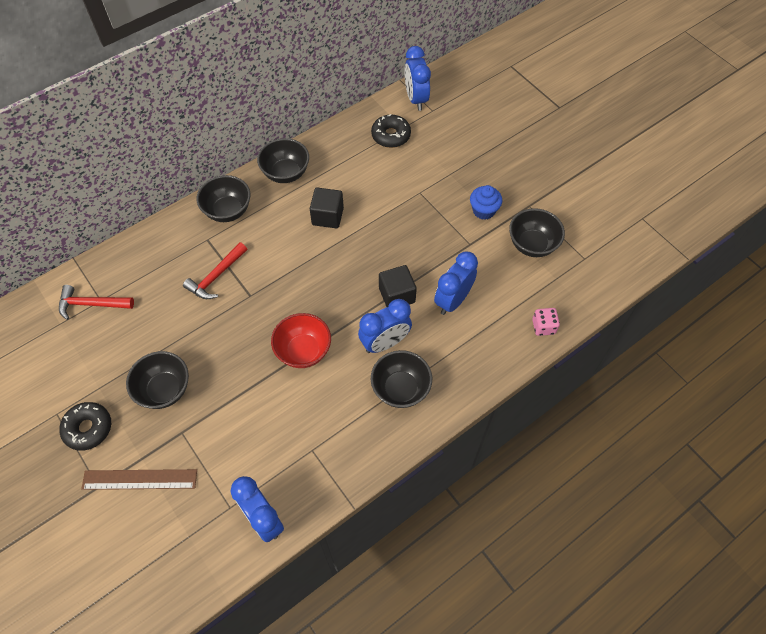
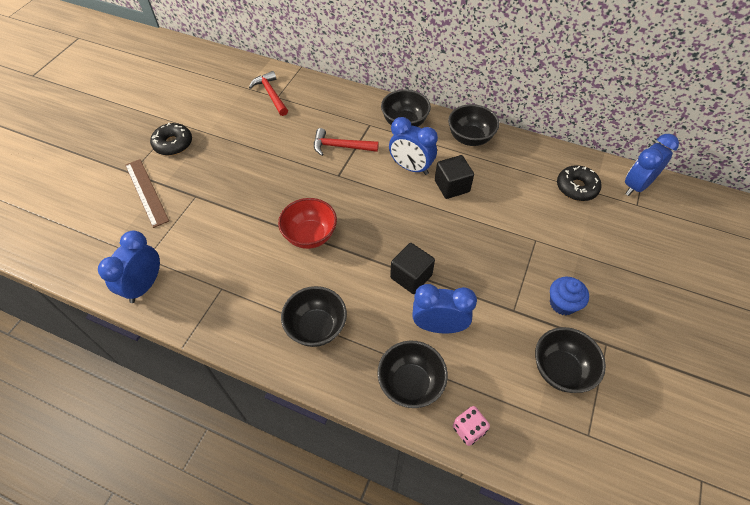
camera: 60 degrees right, 5 degrees down
black bowl [126,351,189,409] -> black bowl moved to [377,341,448,408]
blue clock [358,299,412,353] -> blue clock moved to [389,117,438,175]

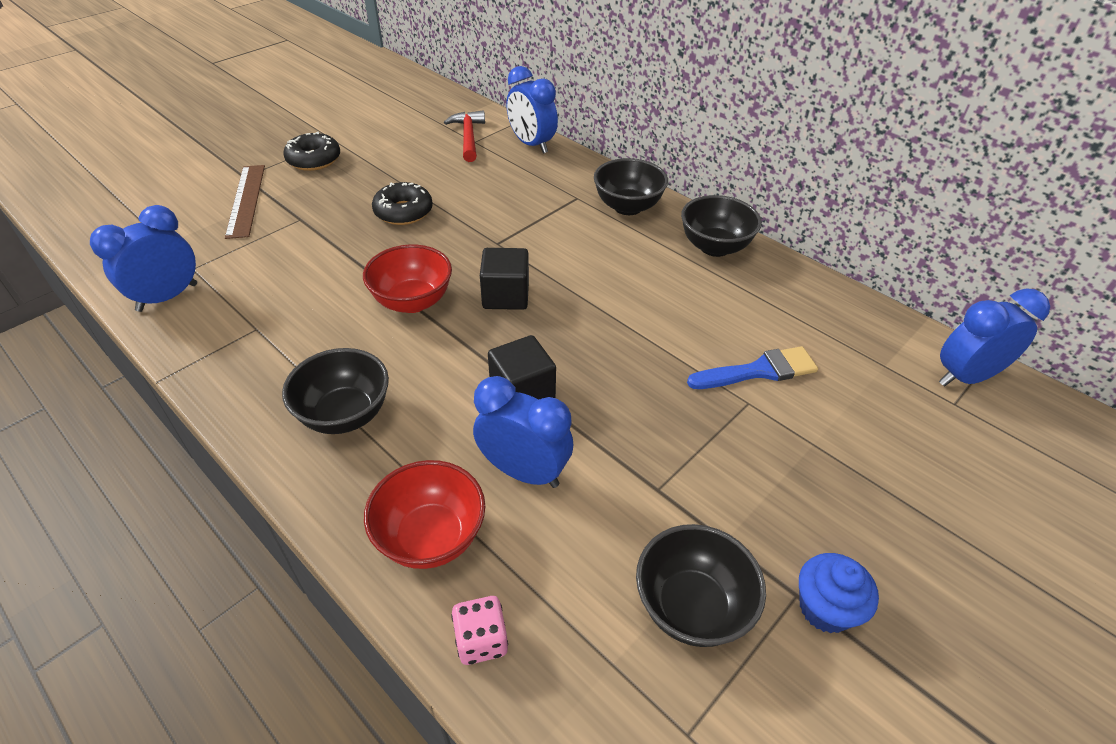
camera: 20 degrees right, 10 degrees down
red hammer [314,128,379,156] -> none
black bowl [377,341,448,408] -> red bowl [364,460,485,569]
blue clock [389,117,438,175] -> blue clock moved to [506,66,558,154]
black cube [435,155,474,199] -> black cube moved to [480,248,529,310]
blue cupcake [550,277,589,315] -> blue cupcake moved to [799,553,879,633]
black donut [557,165,602,201] -> black donut moved to [372,182,433,225]
none -> blue brush [687,346,818,389]

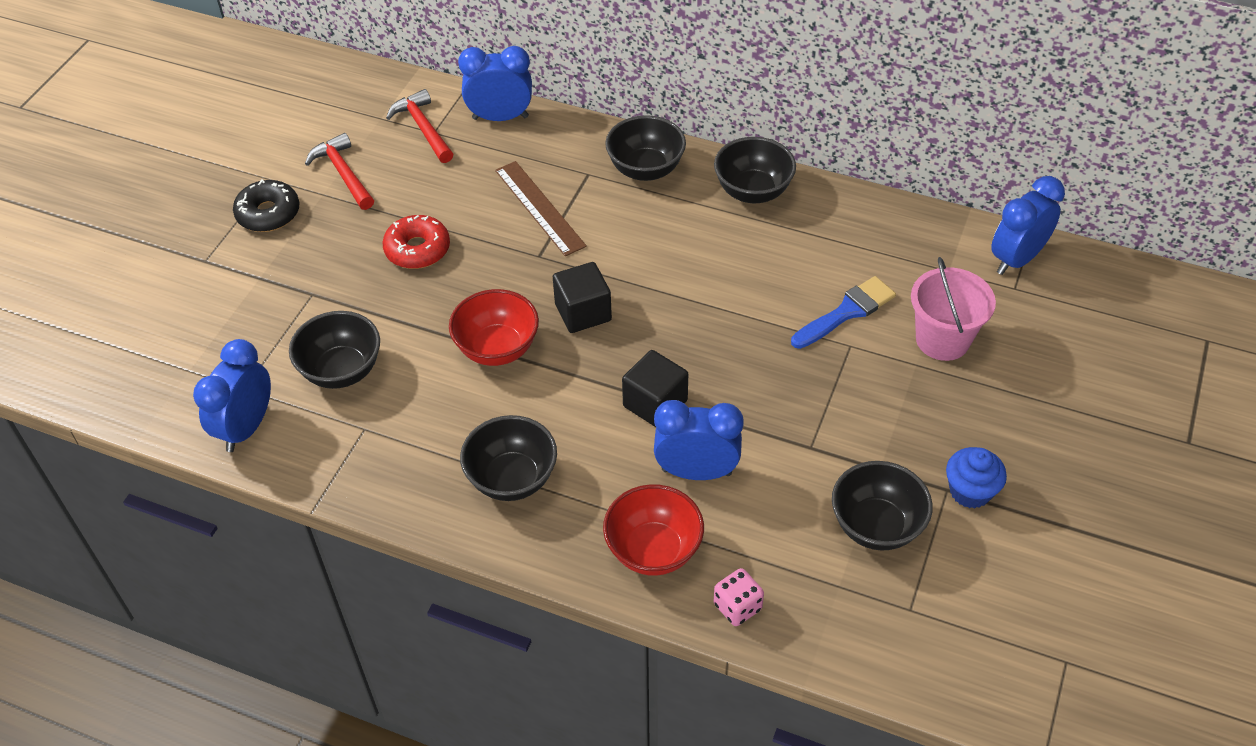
camera: 20 degrees left, 5 degrees up
brown ruler [225,165,265,239] -> brown ruler moved to [495,161,587,256]
black donut [372,182,433,225] -> red donut [382,215,450,269]
blue clock [506,66,558,154] -> blue clock turned 150 degrees clockwise [458,46,532,121]
none -> black bowl [289,311,380,389]
none -> red hammer [305,133,374,210]
none -> pink bucket [911,257,996,361]

